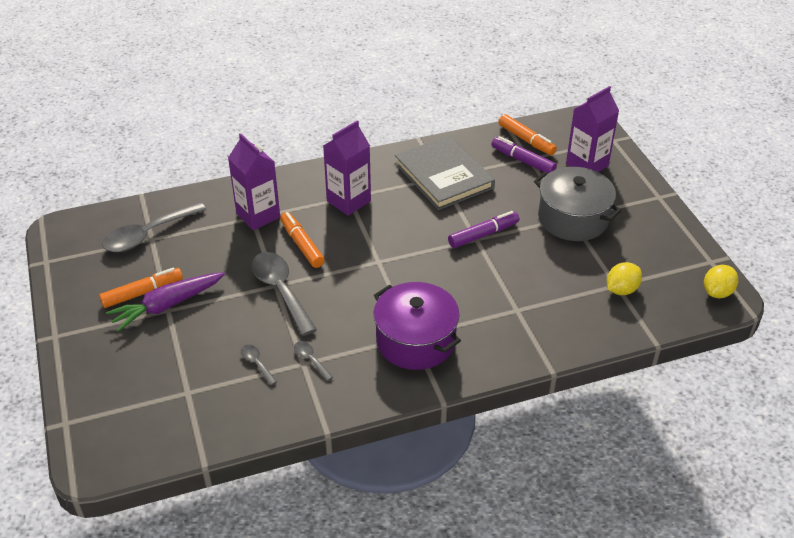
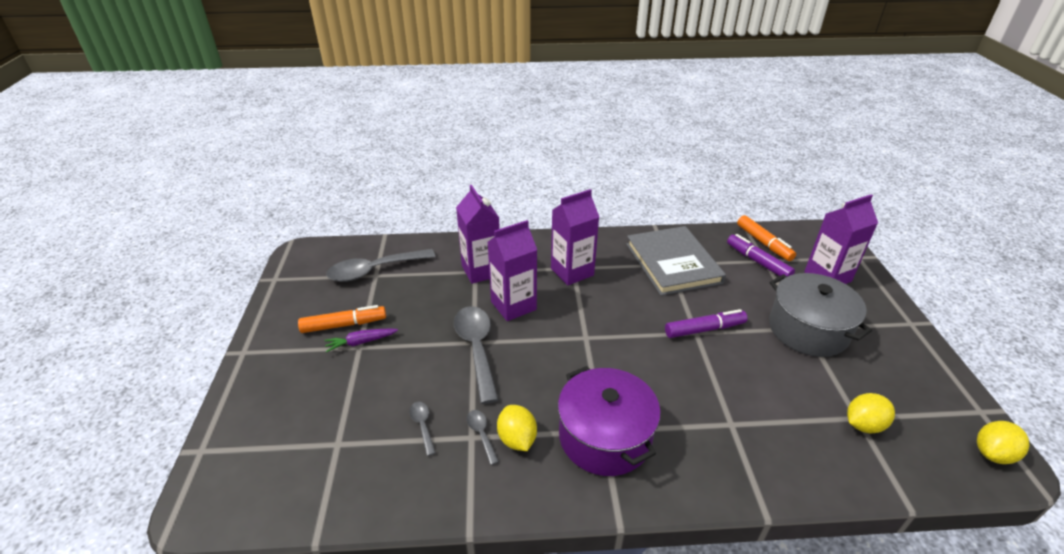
camera: 15 degrees right, 5 degrees down
purple carrot [106,272,225,332] -> purple carrot [324,328,398,353], size x0.57
orange marker [280,212,325,268] -> purple carton [488,220,537,321]
none -> yellow lemon [497,405,537,451]

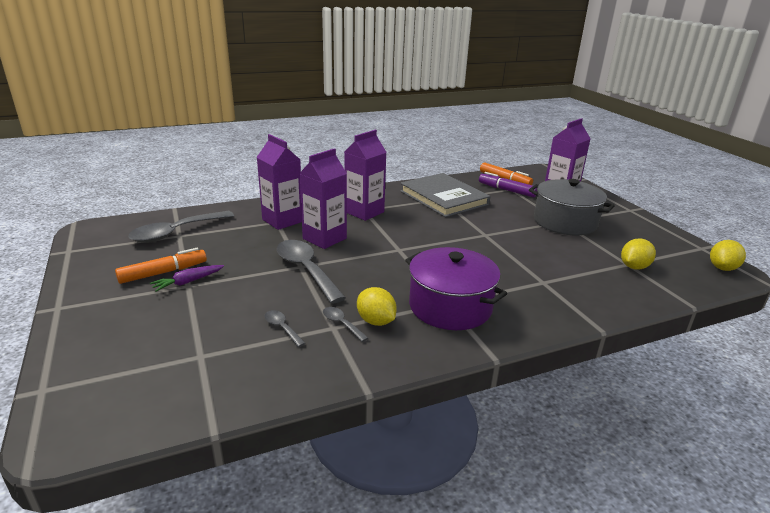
camera: 20 degrees left, 10 degrees down
purple marker [665,309,748,338] -> none

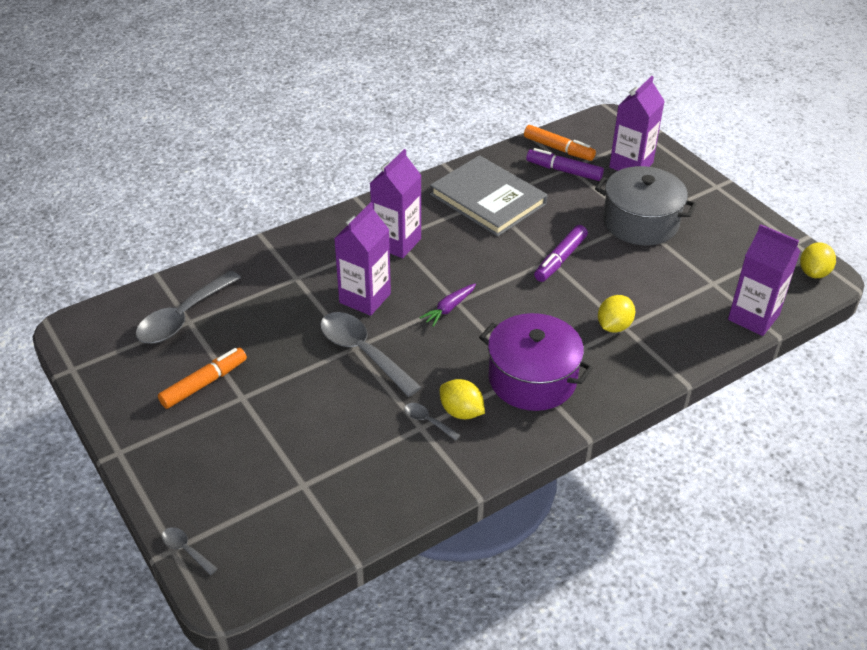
camera: 10 degrees left, 15 degrees up
purple carrot [150,265,224,292] -> purple carrot moved to [419,284,476,327]
purple carton [257,134,302,230] -> purple carton moved to [728,224,800,336]
grey spoon [264,310,306,347] -> grey spoon moved to [162,527,218,575]
yellow lemon [621,238,656,269] -> yellow lemon moved to [598,295,635,333]
none -> purple marker [534,225,588,282]

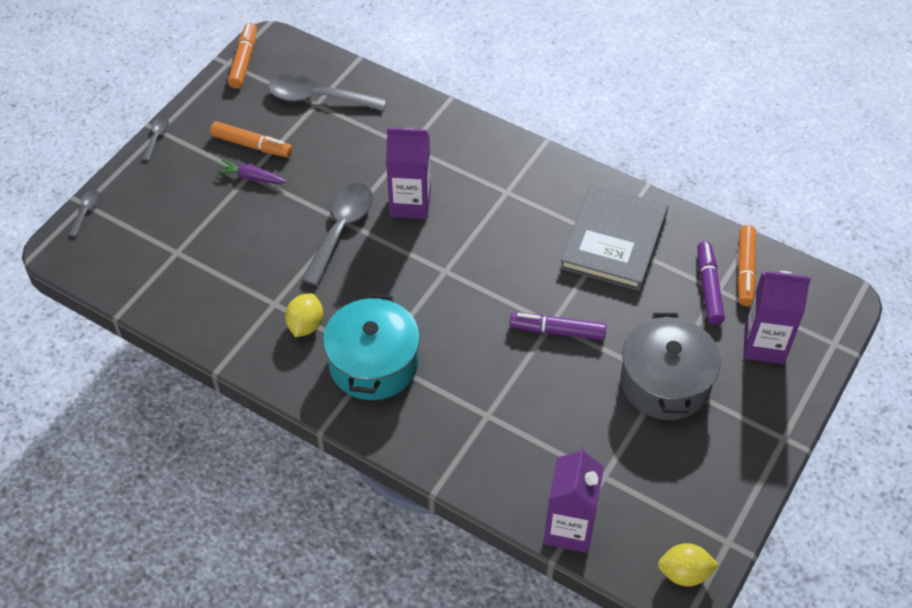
camera: 65 degrees right, 10 degrees up
purple carton [370,149,422,258] -> none
grey spoon [404,403,461,441] -> grey spoon moved to [142,117,169,161]
purple carrot [419,284,476,327] -> purple carrot moved to [216,160,287,184]
purple pot [479,313,593,411] -> turquoise pot [323,294,420,400]
yellow lemon [598,295,635,333] -> none
none -> orange marker [228,23,257,88]

